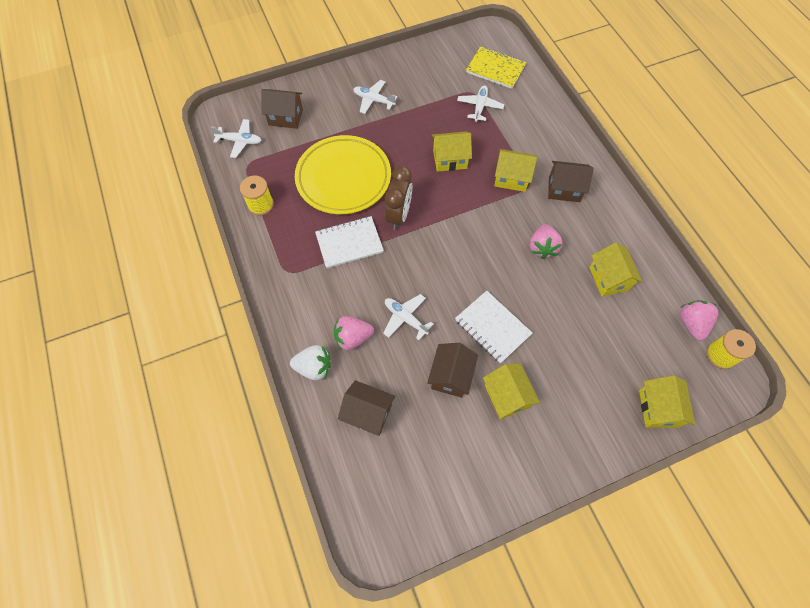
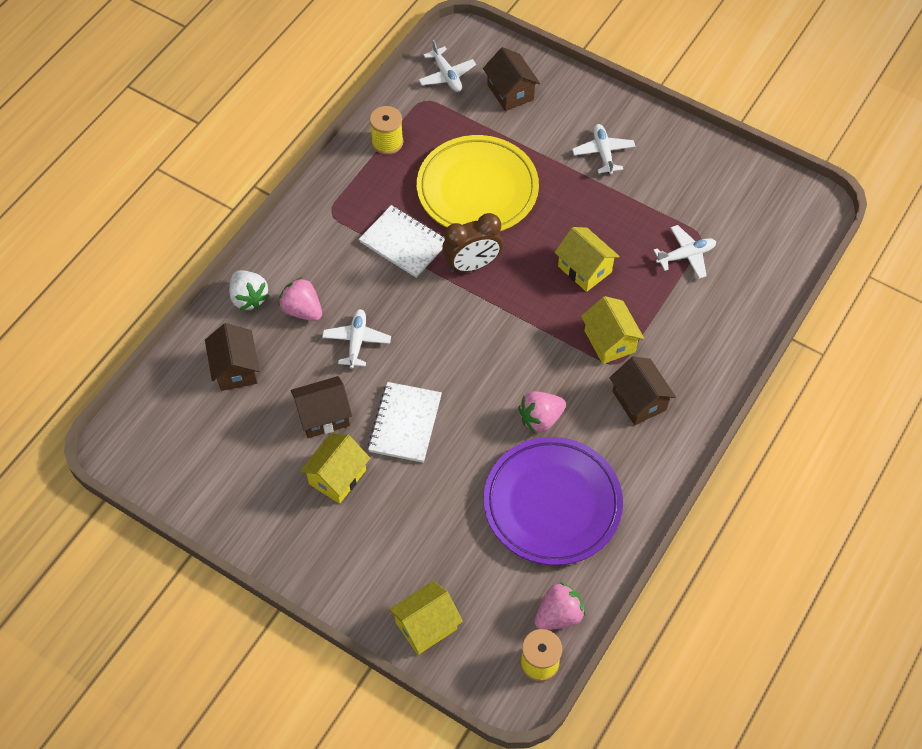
camera: 55 degrees right, 5 degrees down
yellow notebook [466,46,526,89] -> none
yellow house [589,243,642,297] -> purple plate [484,437,623,565]

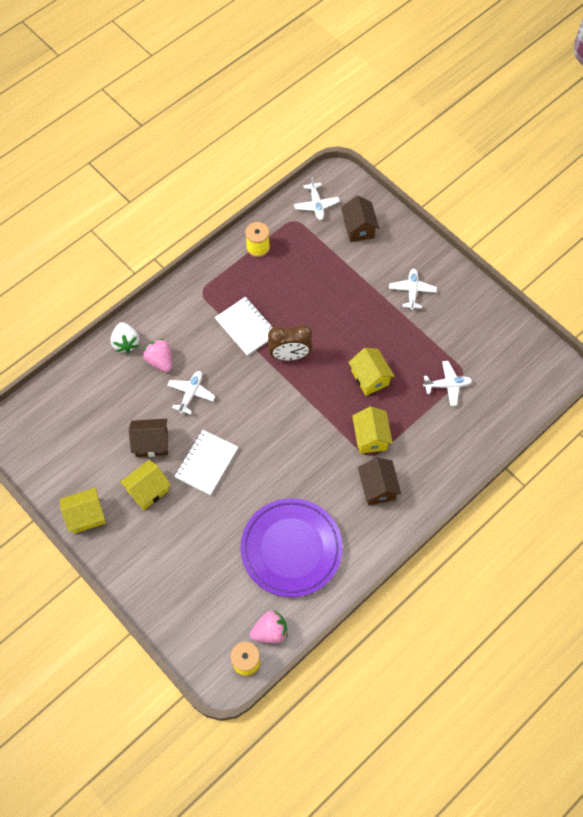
camera: 15 degrees right, 5 degrees up
brown house [205,323,260,391] -> none
yellow house [389,581,463,655] -> yellow house moved to [60,487,106,534]
yellow plate [417,135,539,231] -> none
pink strawberry [518,391,566,434] -> none

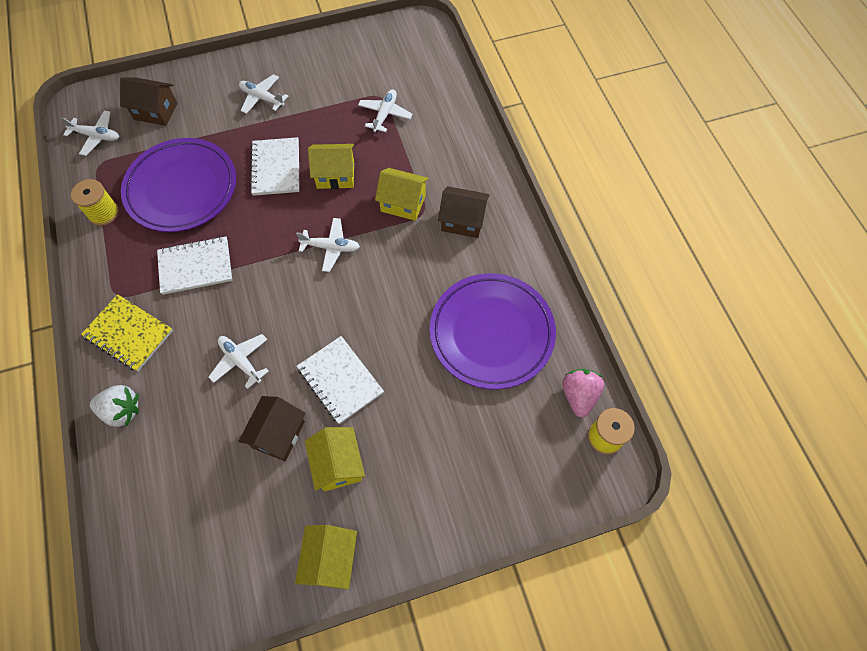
camera: 65 degrees left, 0 degrees up
pink strawberry [143,339,172,372] -> none
brown clock [268,324,312,361] -> none
none -> yellow notebook [81,294,173,371]
none -> purple plate [121,138,236,232]
none -> white notebook [250,137,300,196]
none -> white plane [296,218,360,272]

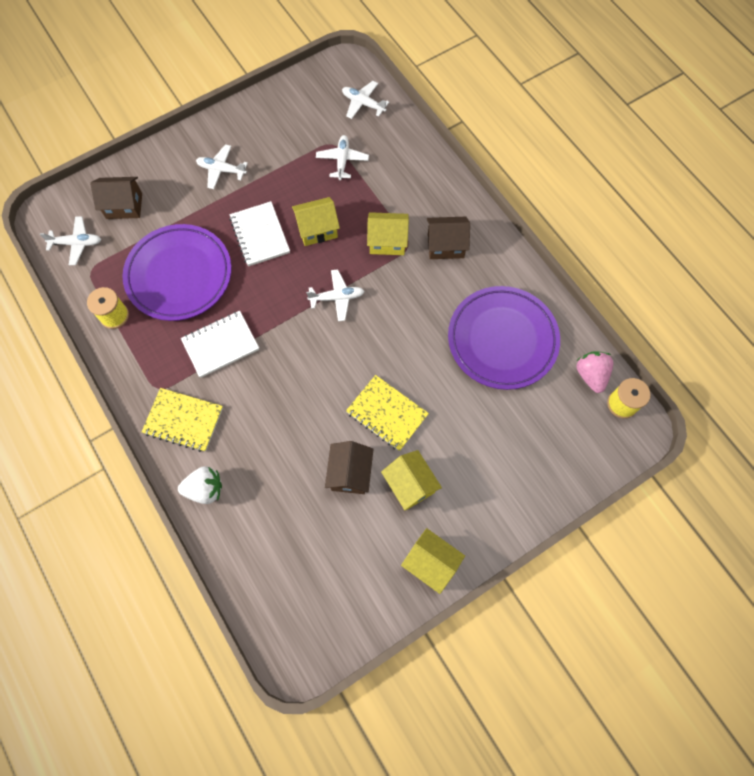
camera: 15 degrees left, 5 degrees up
white plane [209,334,269,389] -> white plane moved to [342,81,389,119]
yellow house [295,525,357,590] -> yellow house turned 45 degrees counterclockwise [401,528,465,594]
white notebook [297,336,384,425] -> yellow notebook [346,375,429,451]

